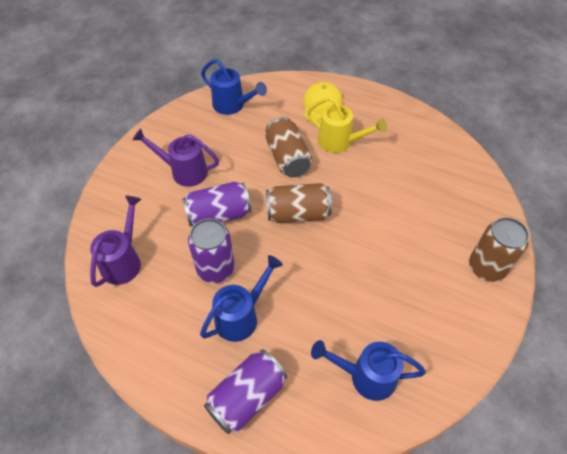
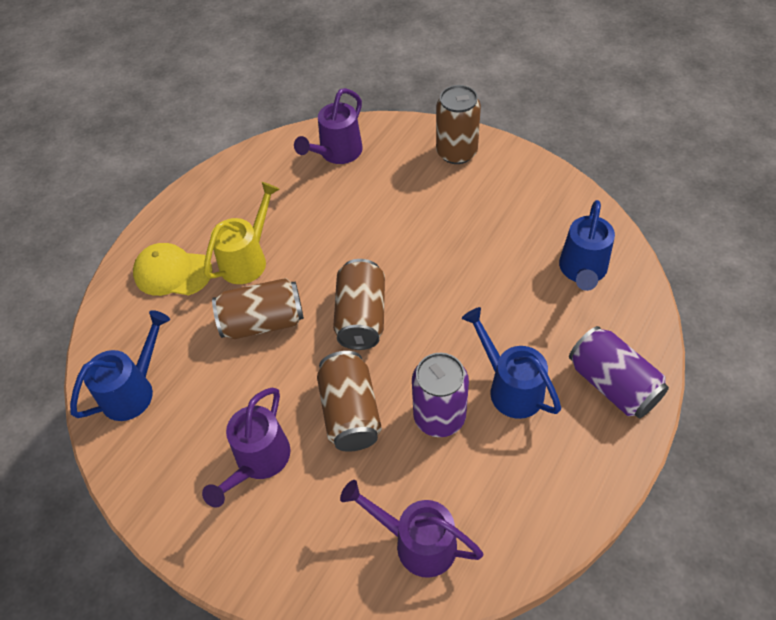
camera: 80 degrees left, 0 degrees up
purple can [182,182,251,227] -> brown can [317,351,382,452]
none -> purple watering can [294,88,363,164]

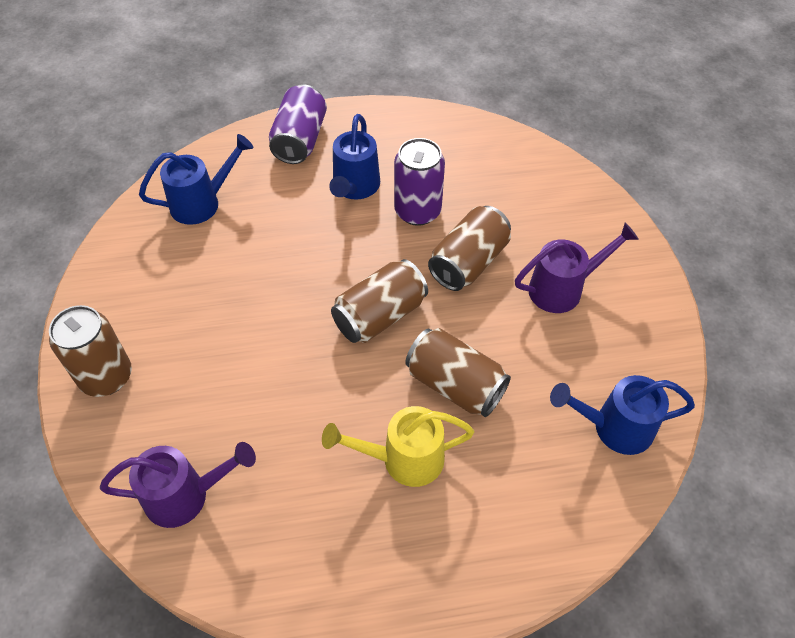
camera: 135 degrees left, 0 degrees up
yellow cap [133,243,212,296] -> none
purple watering can [340,480,484,578] -> none

